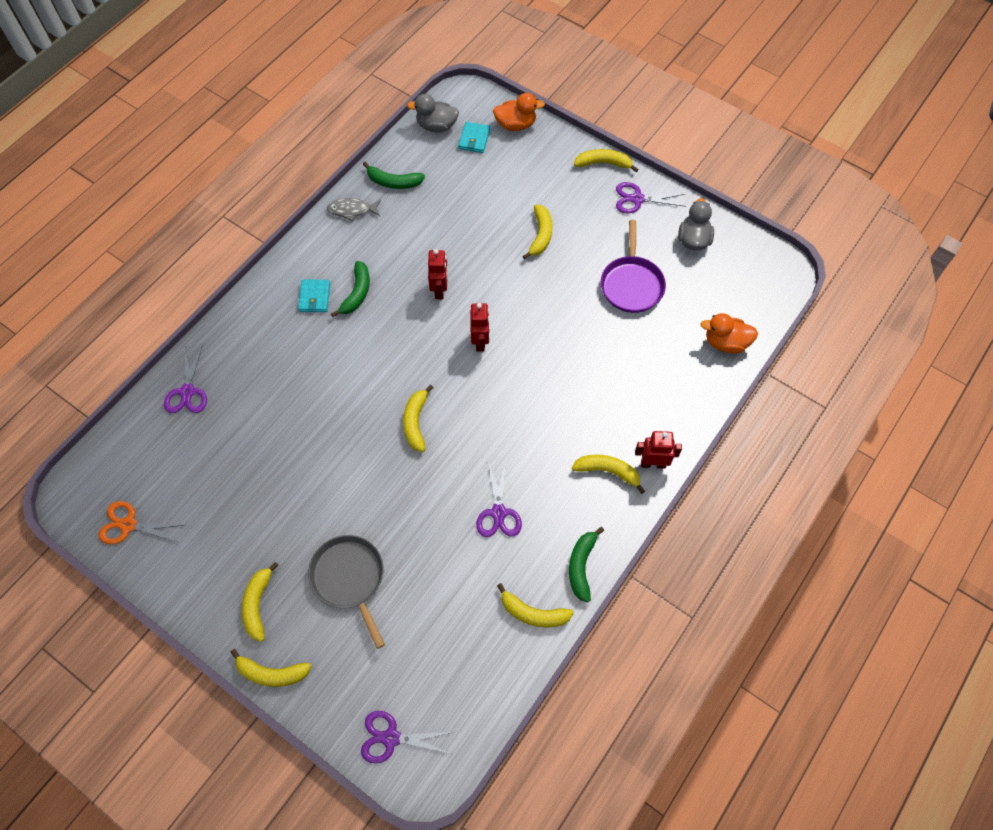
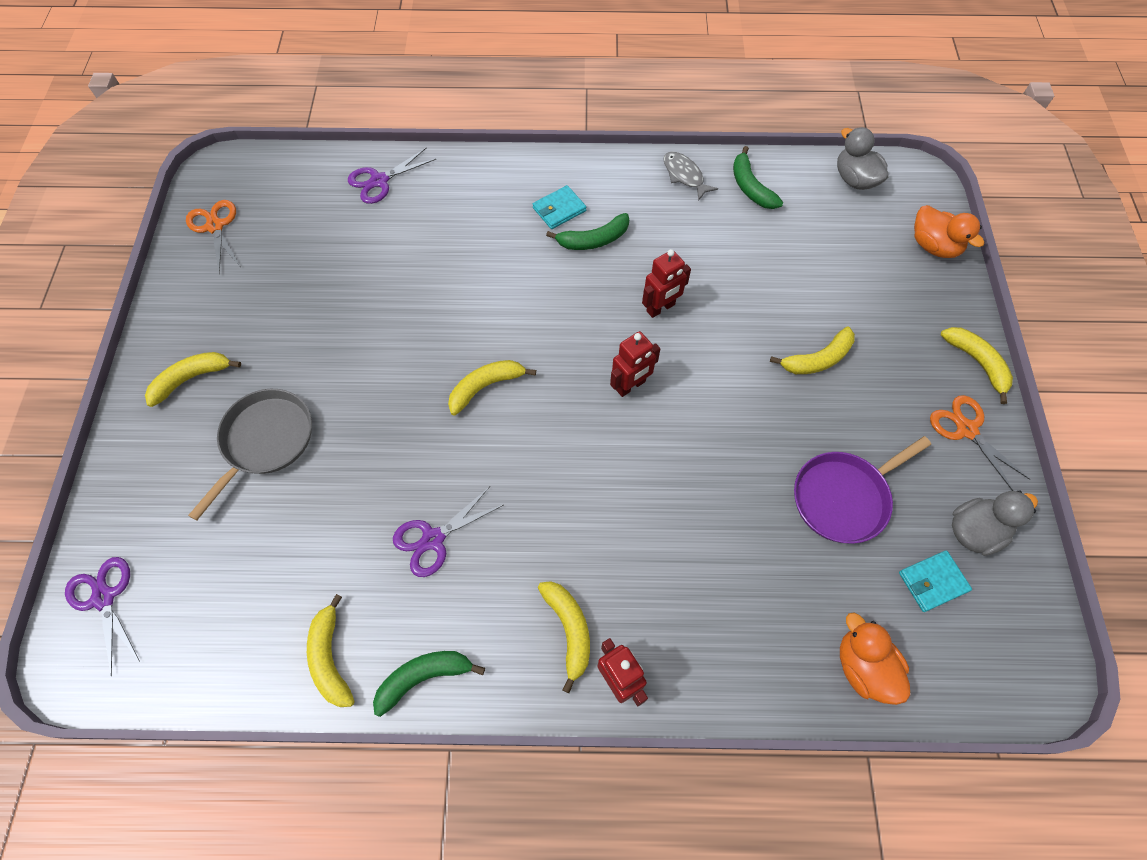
camera: 55 degrees right, 0 degrees up
yellow banana [230,649,311,687] -> none
turquoise wallet [458,122,490,153] -> turquoise wallet moved to [899,550,972,612]
purple scissors [616,182,686,214] -> orange scissors [930,395,1031,491]

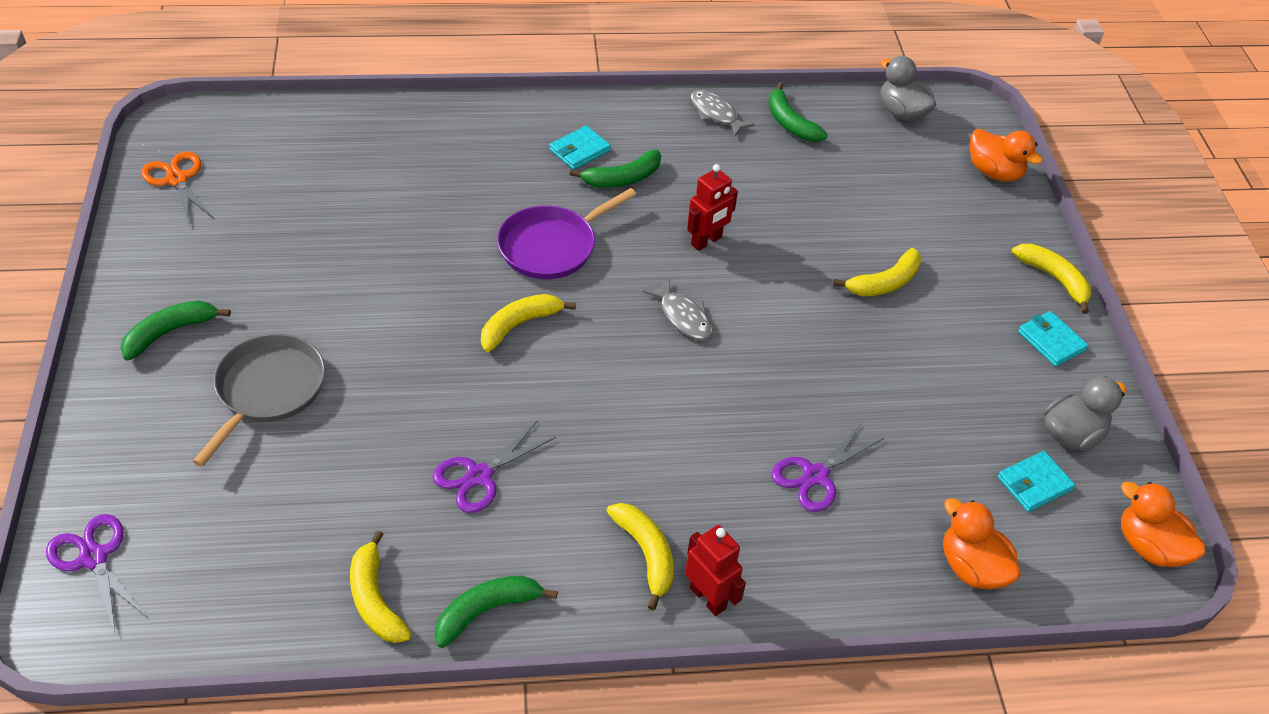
camera: 10 degrees left, 15 degrees down
yellow banana [145,352,241,407] -> green banana [120,300,231,360]
purple scissors [348,148,436,204] -> purple scissors moved to [771,423,884,512]
red robot [610,331,660,397] -> grey fish [644,279,713,340]
purple pan [794,436,931,544] -> purple pan moved to [497,188,637,279]
orange scissors [930,395,1031,491] -> turquoise wallet [1018,311,1088,367]
none -> orange duck [1121,482,1206,567]

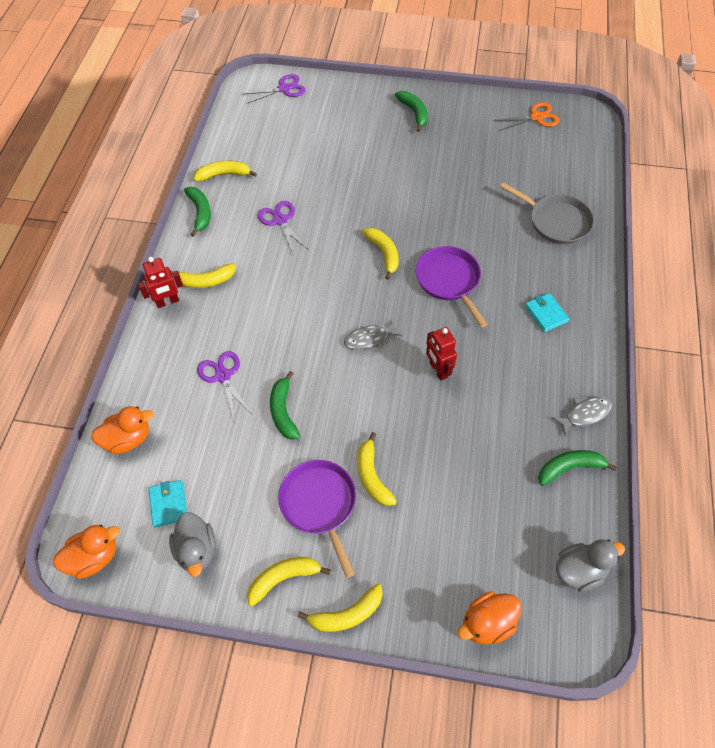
camera: 110 degrees right, 10 degrees up
grey pan [192,334,325,467] -> grey pan moved to [500,182,594,244]
green banana [570,149,661,188] -> green banana moved to [270,371,300,440]
turquoise wallet [1018,311,1088,367] -> yellow banana [247,557,331,606]
none -> purple pan [278,460,356,578]

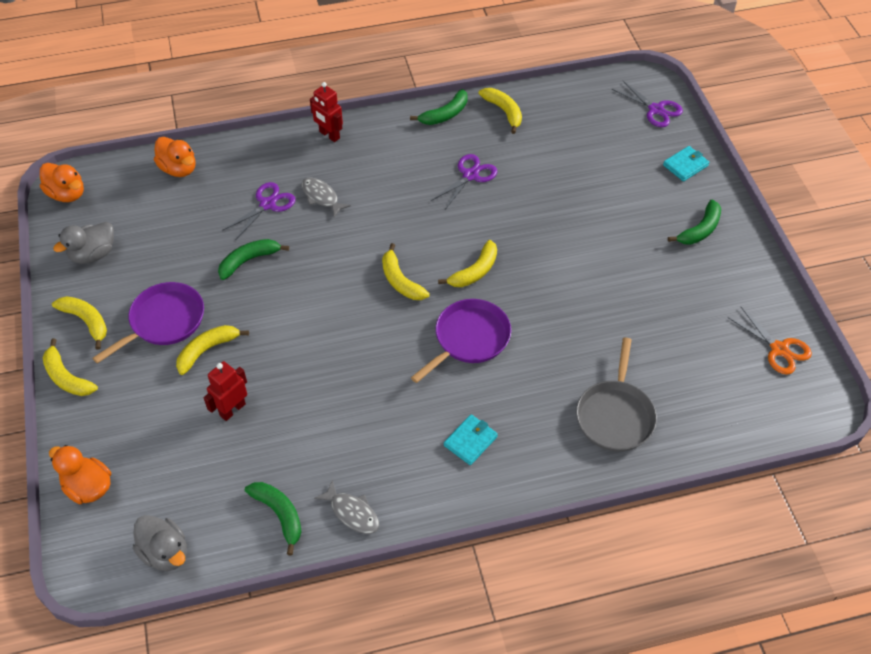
camera: 65 degrees right, 5 degrees down
turquoise wallet [149,480,187,527] -> turquoise wallet moved to [663,146,709,181]
yellow banana [170,264,236,288] -> yellow banana moved to [382,243,430,300]
grey fish [344,319,403,350] -> grey fish moved to [301,178,351,217]
red robot [426,327,457,380] -> red robot moved to [204,361,247,421]

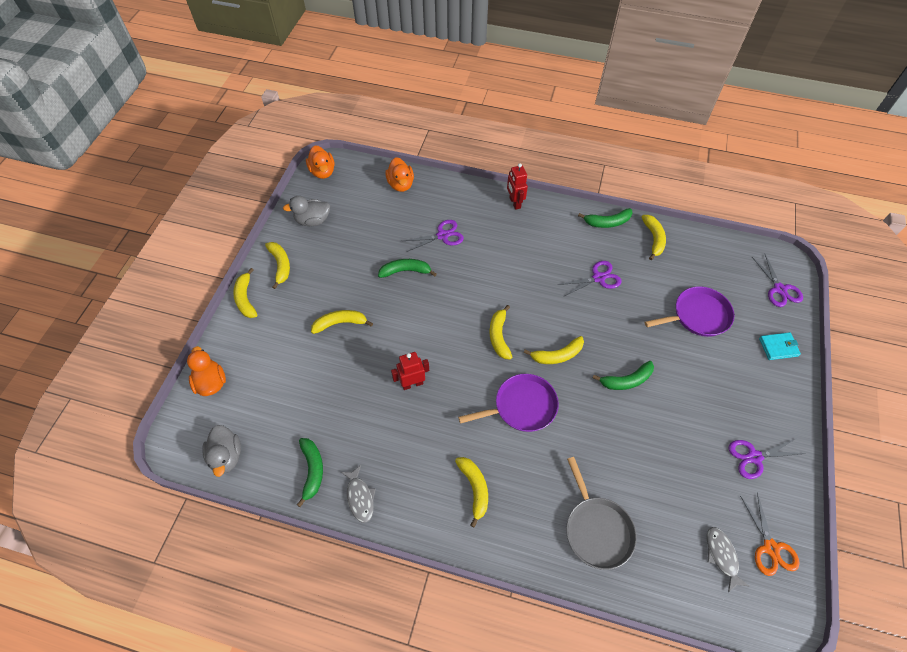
camera: 30 degrees right, 5 degrees up
purple pan [93,282,204,364] -> purple pan moved to [645,286,734,337]
red robot [204,361,247,421] -> red robot moved to [391,352,429,390]
grey fish [301,178,351,217] -> grey fish moved to [707,527,749,592]
turquoise wallet [444,414,498,465] -> yellow banana [455,457,488,528]
grey pan [576,337,657,452] -> grey pan turned 60 degrees counterclockwise [566,457,637,570]
green banana [668,199,721,245] -> green banana moved to [593,361,654,390]
none -> purple scissors [729,439,806,479]

